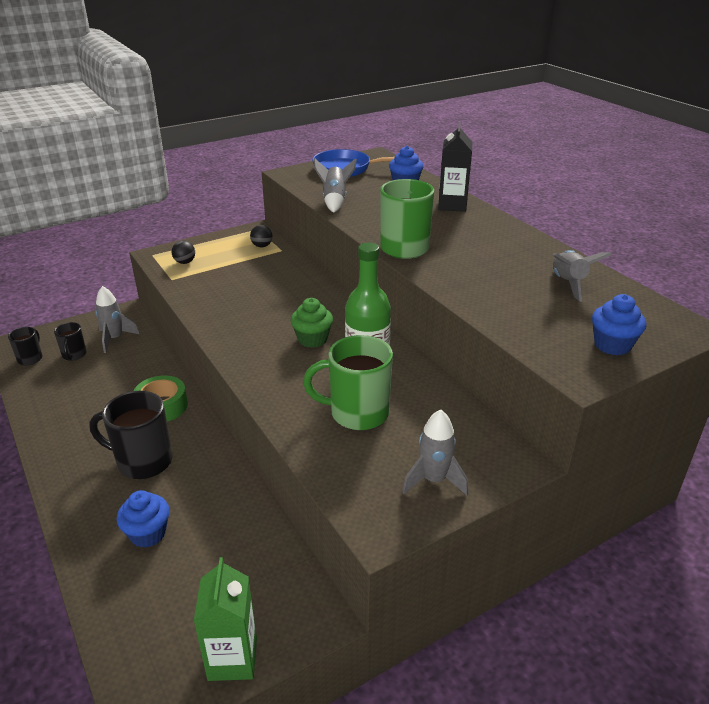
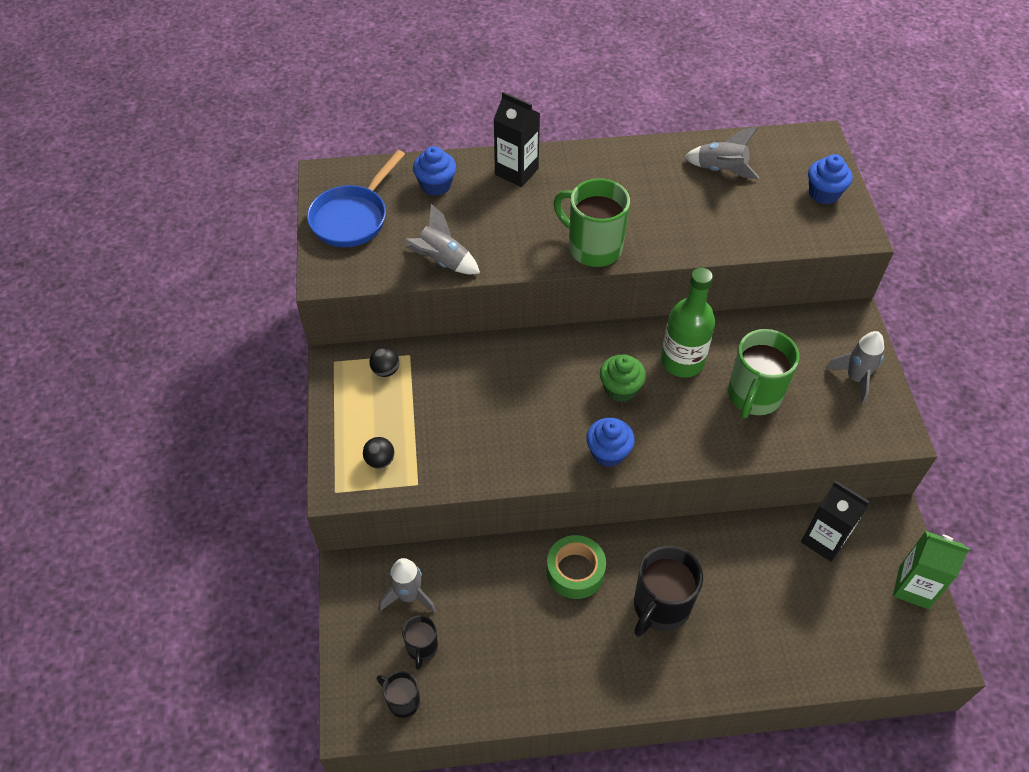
camera: 65 degrees left, 20 degrees up
black mug [54,322,87,361] -> black mug turned 75 degrees clockwise [402,615,438,670]
blue cupcake [117,490,170,548] -> blue cupcake moved to [586,418,635,467]
none -> black carton [801,481,871,562]

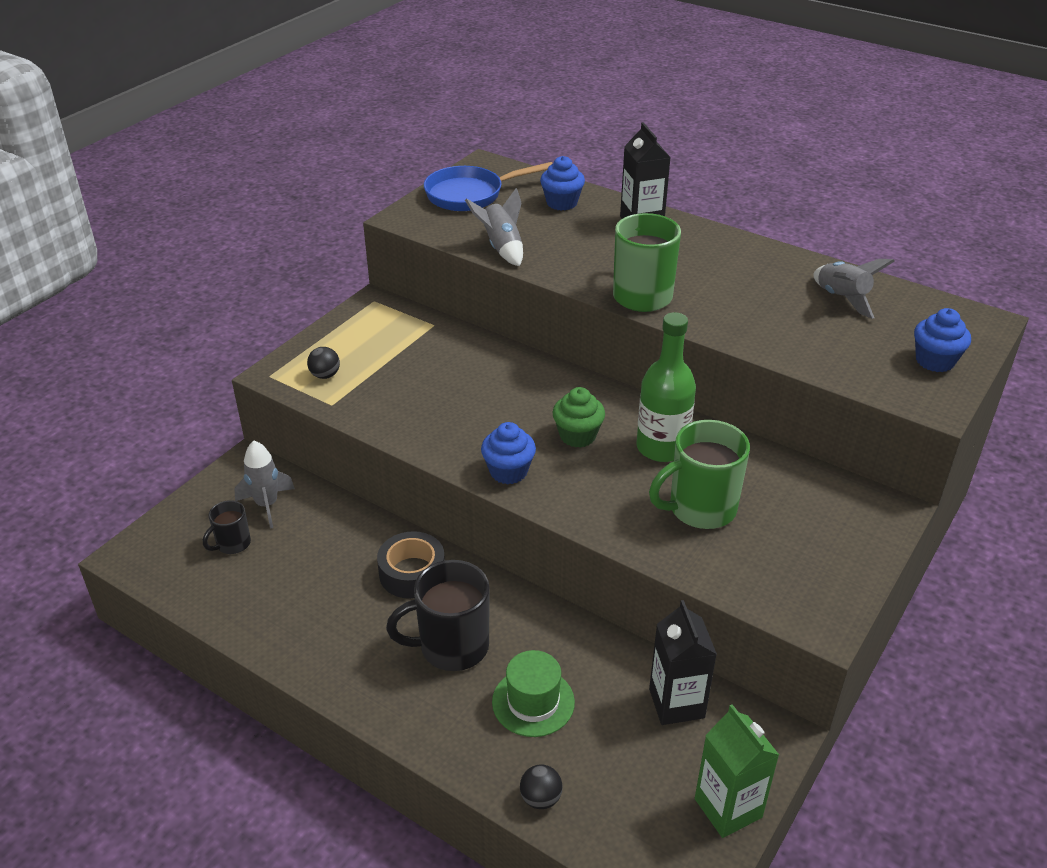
camera: 40 degrees right, 15 degrees down
black ball [370,347,399,377] -> black ball moved to [520,764,563,809]
black mug [377,671,420,718] -> none
green tape [547,535,606,599] -> black tape [377,531,445,599]
grey rocket [826,331,884,404] -> none
none -> green hat [492,650,575,737]

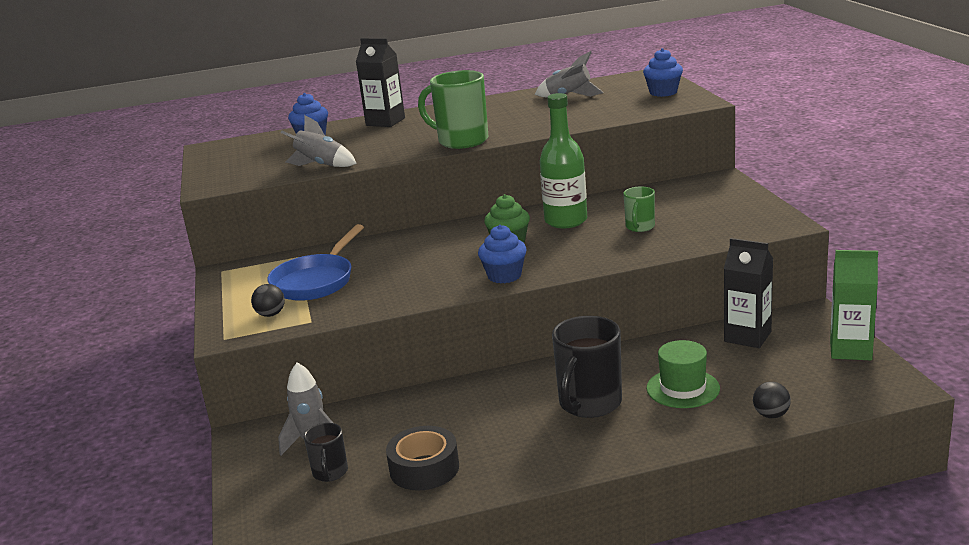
camera: 45 degrees left, 15 degrees down
black tape [377,531,445,599] -> black tape moved to [386,426,459,490]
blue pan [424,162,553,211] -> blue pan moved to [267,224,364,301]
green mug [649,420,750,529] -> green mug [623,187,655,232], size x0.54

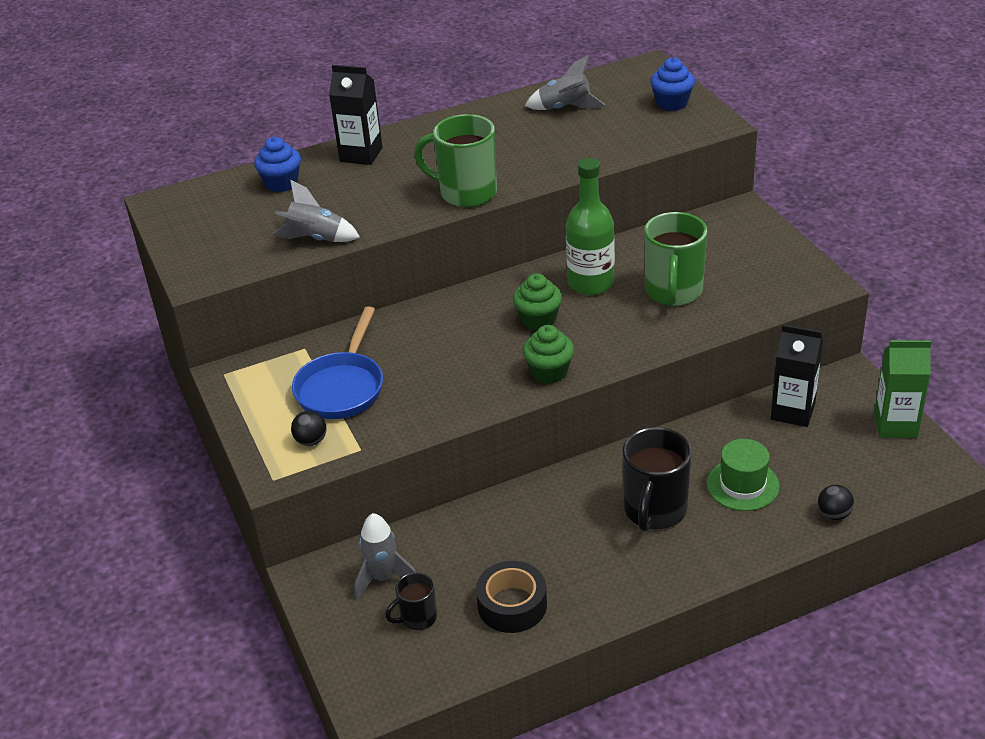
camera: 10 degrees left, 15 degrees up
black mug [304,423,348,482] -> black mug turned 75 degrees clockwise [385,572,437,630]
blue cupcake [478,225,527,283] -> green cupcake [523,325,574,384]
green mug [623,187,655,232] -> green mug [644,212,707,306], size x1.86

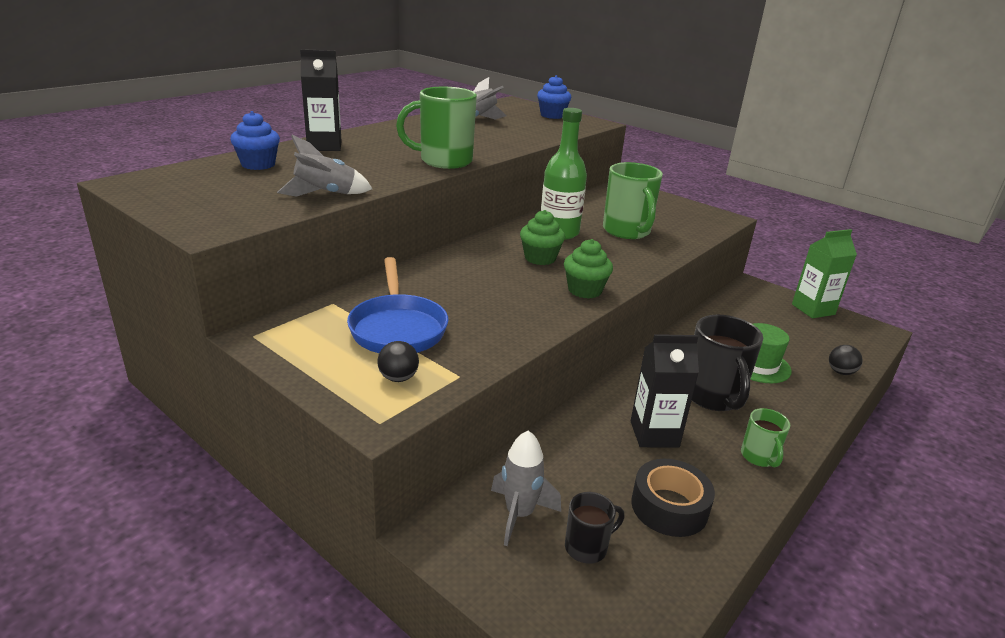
camera: 30 degrees left, 10 degrees down
black mug [385,572,437,630] -> black mug turned 150 degrees counterclockwise [565,492,624,564]
black carton [771,324,823,427] -> black carton moved to [631,334,699,447]
none -> green mug [741,408,790,467]

